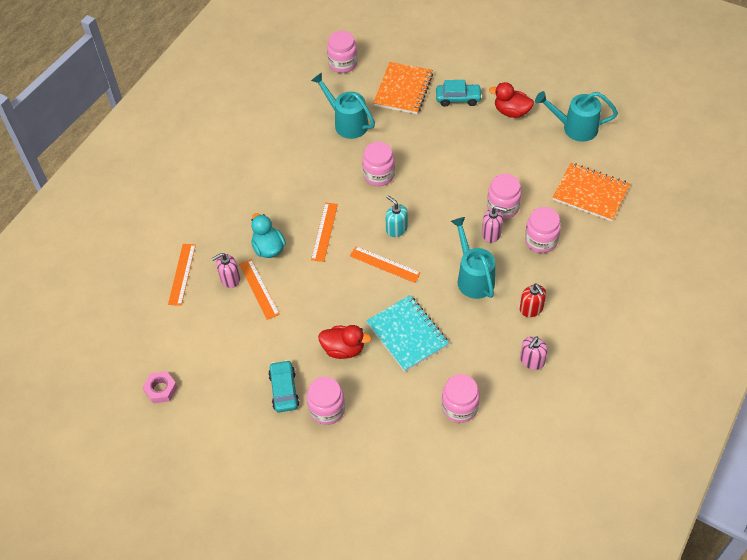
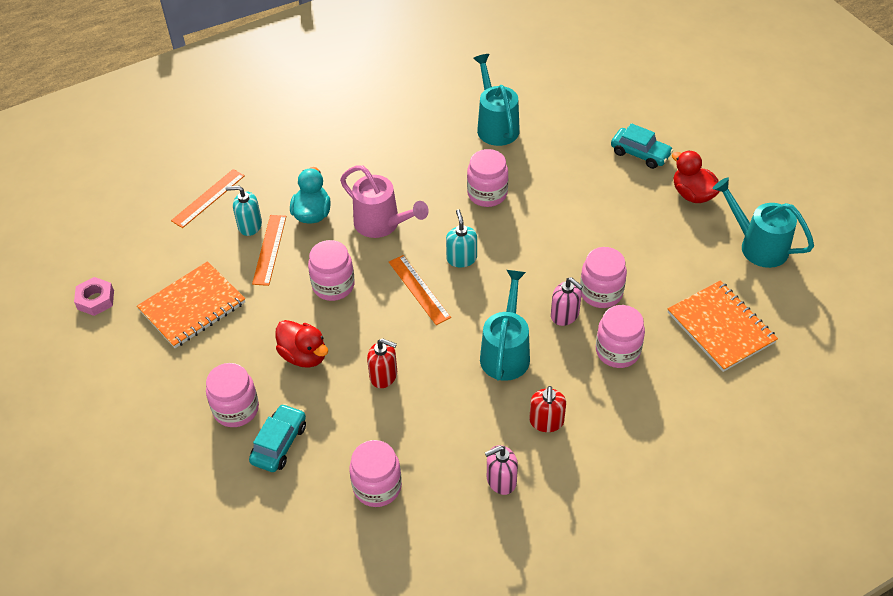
camera: 30 degrees right, 5 degrees down
pink soap dispenser [211,253,240,288] -> turquoise soap dispenser [226,186,262,236]
turquoise car [268,360,300,413] -> turquoise car moved to [249,404,306,472]
orange ruler [311,203,338,262] -> pink watering can [340,165,429,238]
pink jar [327,31,358,73] -> pink jar moved to [308,240,355,301]
turquoise notebook [366,295,449,372] -> red soap dispenser [367,338,397,388]
orange notebook [373,62,433,114] -> orange notebook moved to [137,261,245,348]

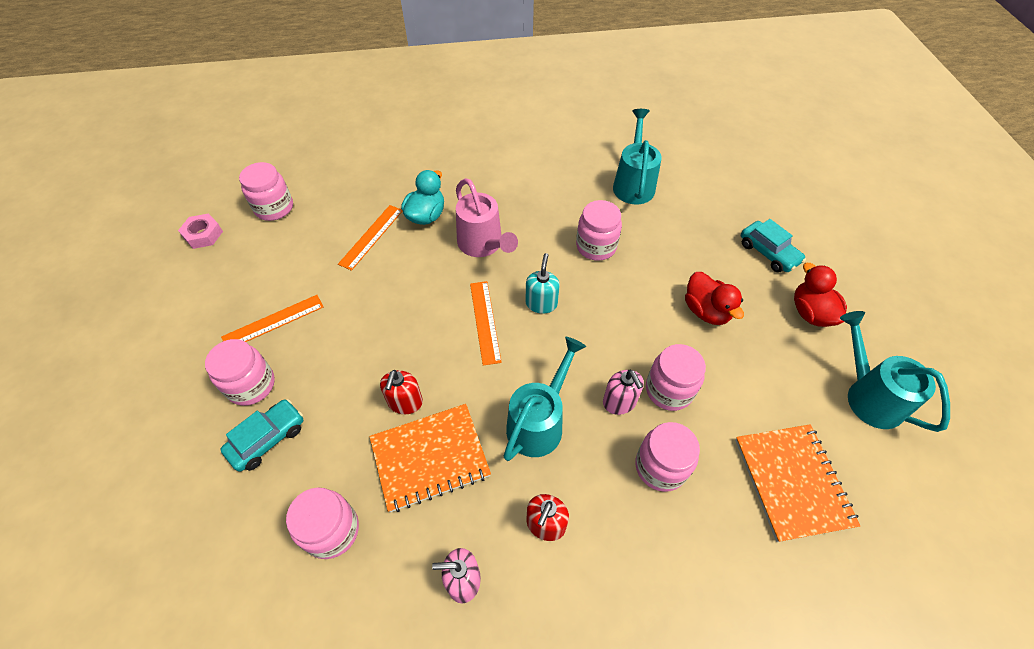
camera: 20 degrees right, 5 degrees up
orange notebook [137,261,245,348] -> orange notebook moved to [369,404,491,512]
orange ruler [171,169,245,228] -> orange ruler moved to [221,295,324,342]
turquoise soap dispenser [226,186,262,236] -> none
red duck [276,320,328,368] -> red duck moved to [685,272,744,325]
pink jar [308,240,355,301] -> pink jar moved to [239,162,293,221]
red soap dispenser [367,338,397,388] -> red soap dispenser turned 60 degrees clockwise [380,370,423,414]

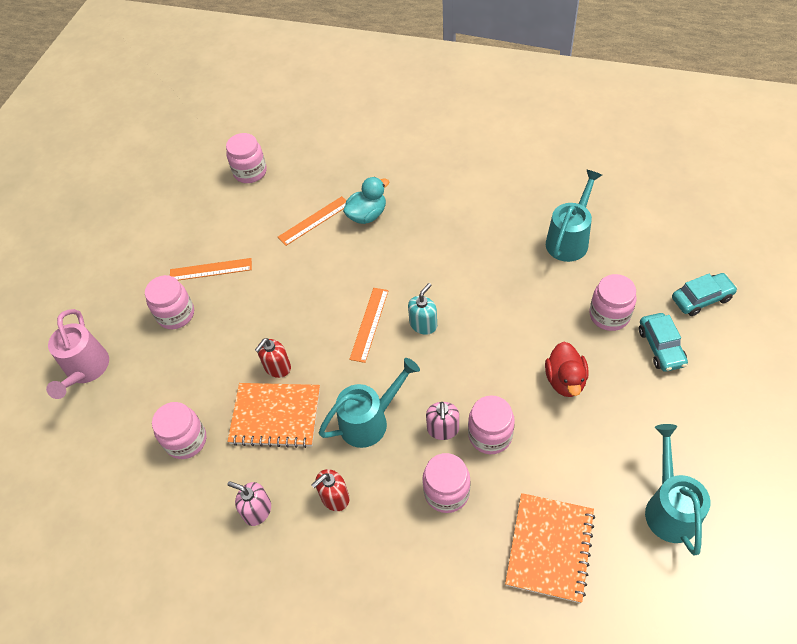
camera: 30 degrees right, 0 degrees up
pink nut [178,213,223,249] -> none
turquoise car [220,399,303,471] -> turquoise car moved to [672,273,738,316]
pink watering can [456,178,518,257] -> pink watering can moved to [46,309,109,399]
pink jar [576,200,622,261] -> pink jar moved to [589,274,637,331]
red duck [794,263,847,327] -> none

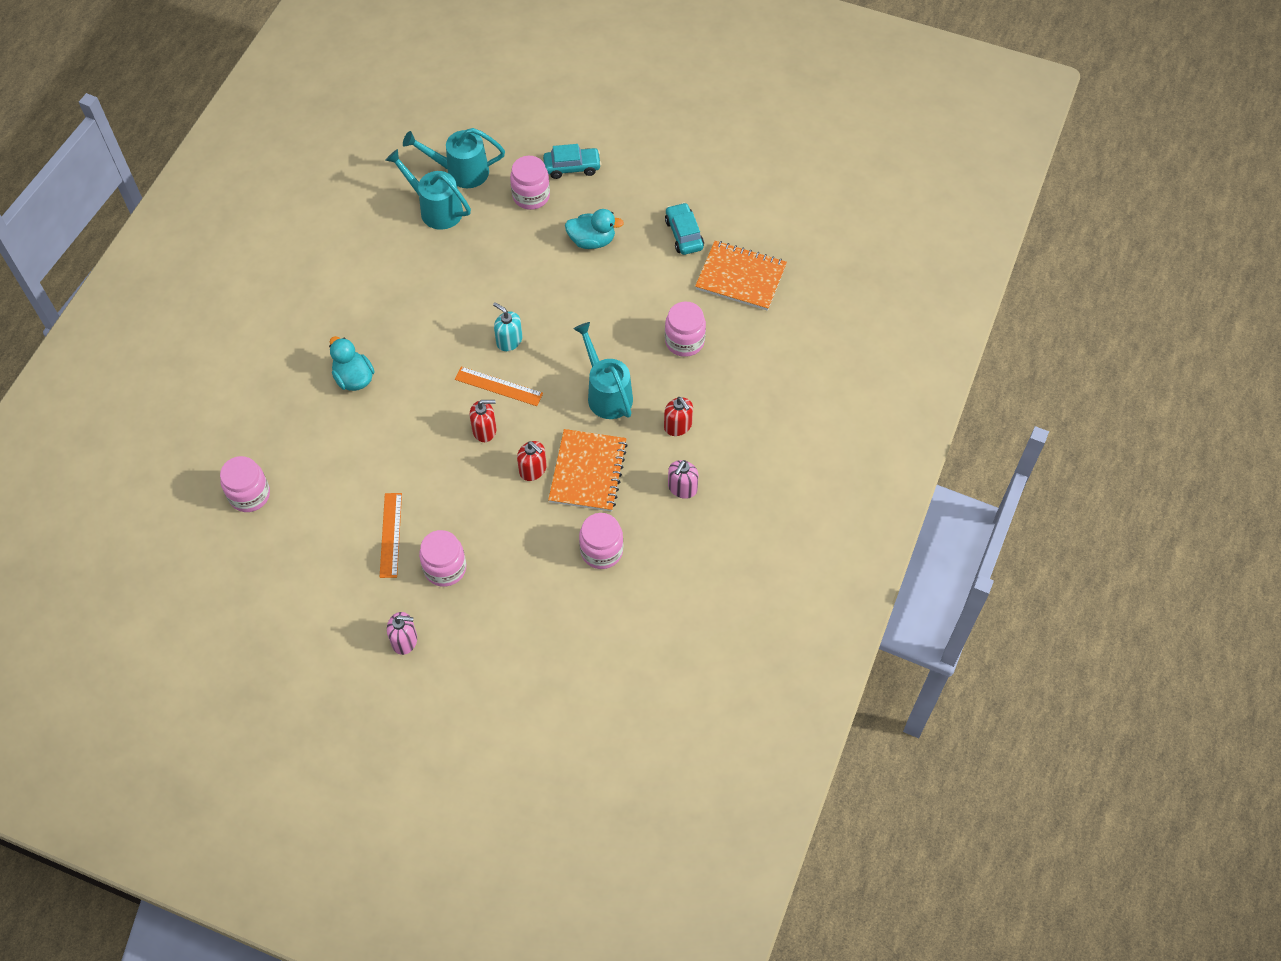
camera: 90 degrees left, 5 degrees up
pink watering can [46,309,109,399] -> none
orange ruler [278,196,346,246] -> none
pink soap dispenser [426,402,459,440] -> pink soap dispenser moved to [387,612,417,655]
pink jar [468,395,515,454] -> none
red duck [545,342,589,397] -> turquoise duck [565,209,624,249]
turquoise watering can [645,424,711,556] -> turquoise watering can moved to [403,128,505,188]
turquoise car [672,273,738,316] -> turquoise car moved to [665,202,704,255]
none -> red soap dispenser [470,400,496,442]

